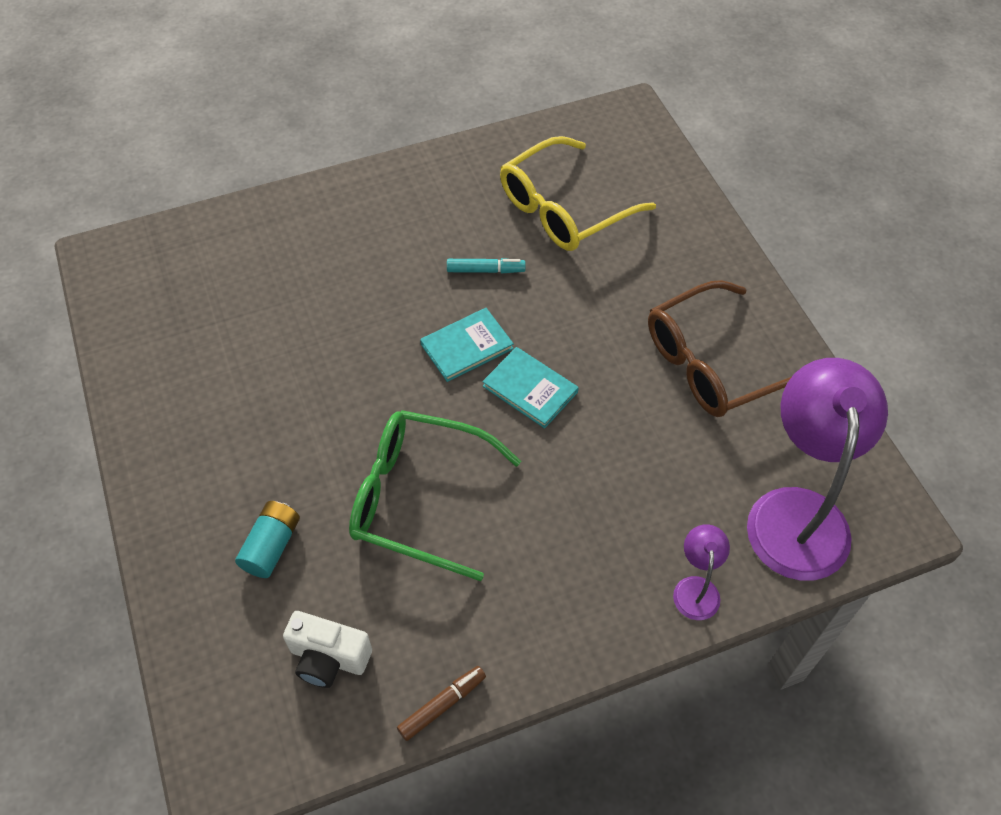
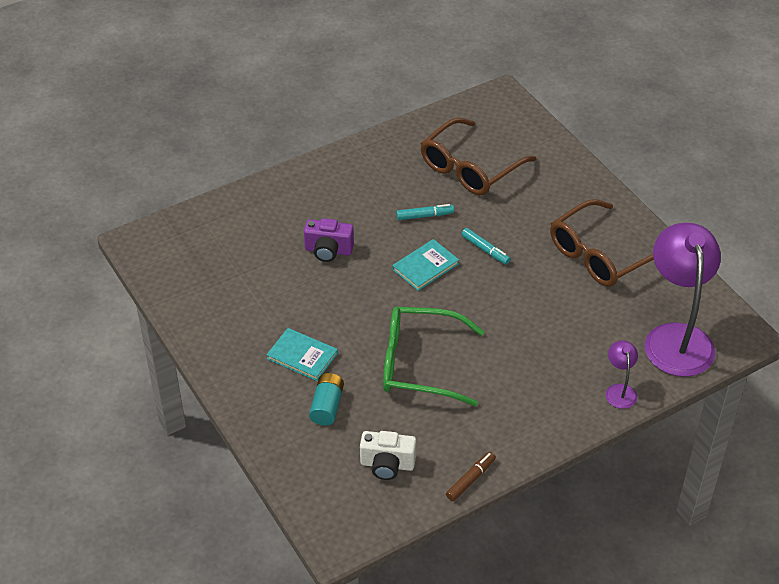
camera: 10 degrees left, 10 degrees down
turquoise book [483,347,579,428] -> turquoise book moved to [266,328,338,381]
yellow glasses [500,136,656,251] -> brown glasses [421,117,536,195]
none -> purple camera [304,218,354,262]
none -> turquoise marker [461,228,511,265]

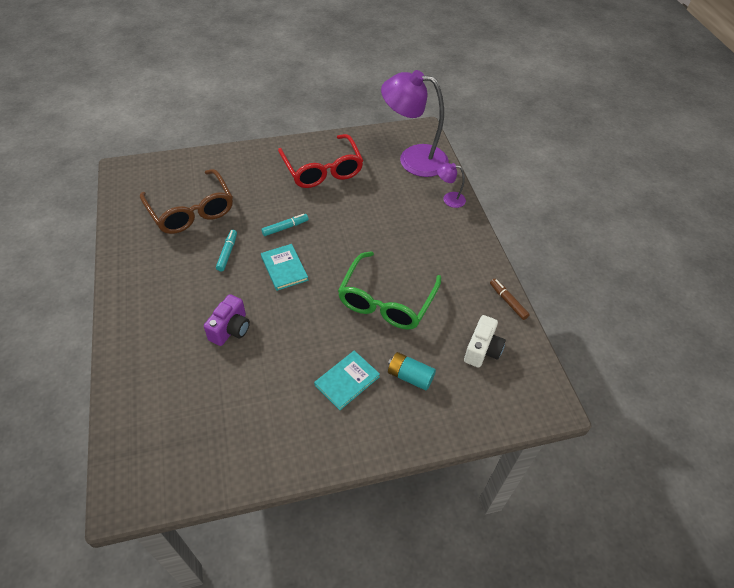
camera: 75 degrees left, 5 degrees up
brown glasses [550,199,654,287] -> red glasses [278,134,364,188]

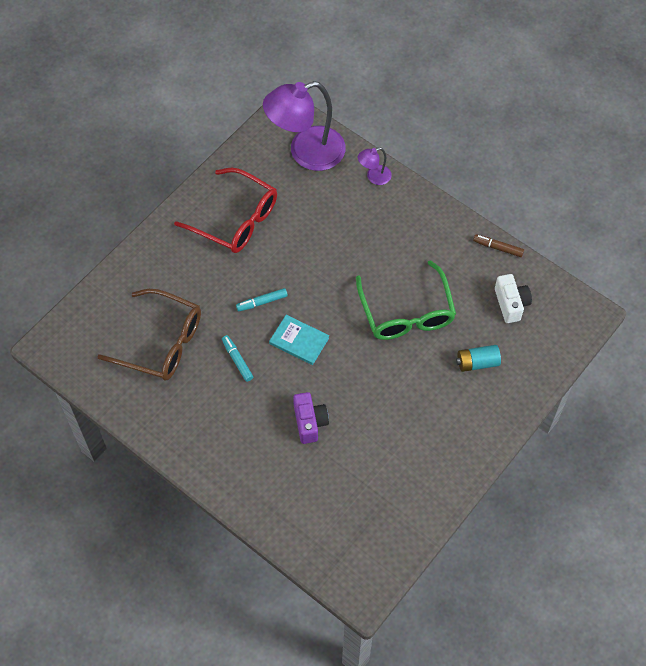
camera: 35 degrees left, 10 degrees up
turquoise marker [261,214,309,236] -> turquoise marker turned 135 degrees counterclockwise [236,288,288,311]
turquoise book [314,351,380,410] -> none

